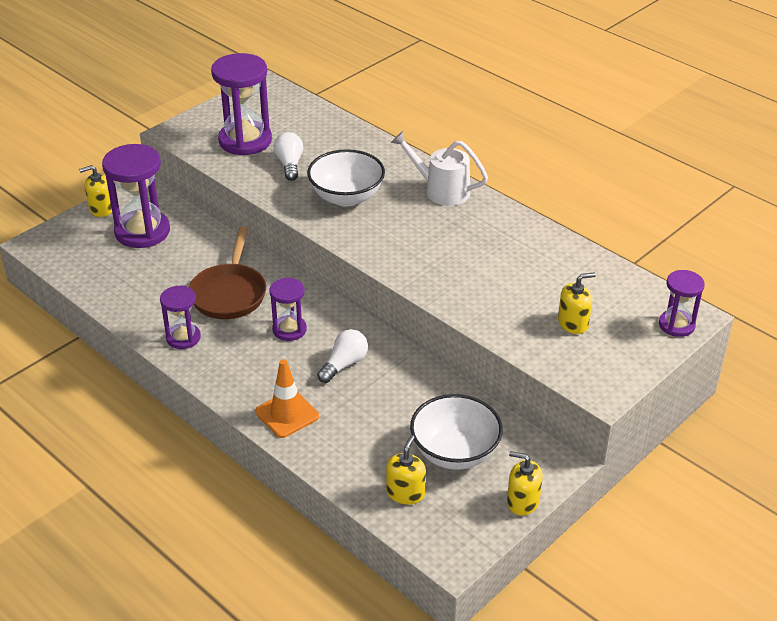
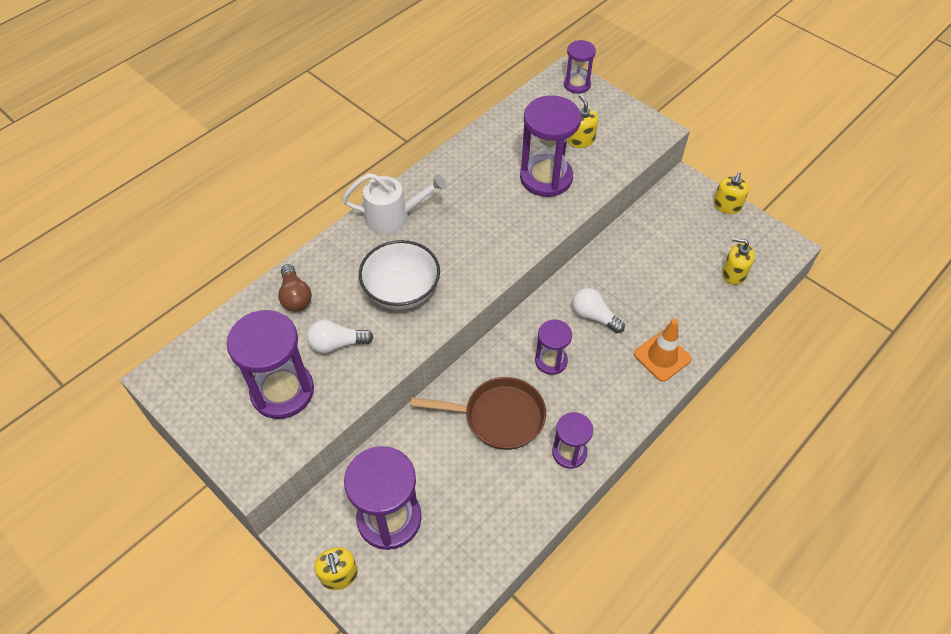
camera: 90 degrees left, 15 degrees up
white watering can [391,131,488,206] -> white watering can turned 120 degrees counterclockwise [342,173,447,234]
white bowl [410,394,503,470] -> none
none -> brown light bulb [278,264,312,312]
none -> purple hourglass [520,95,581,197]

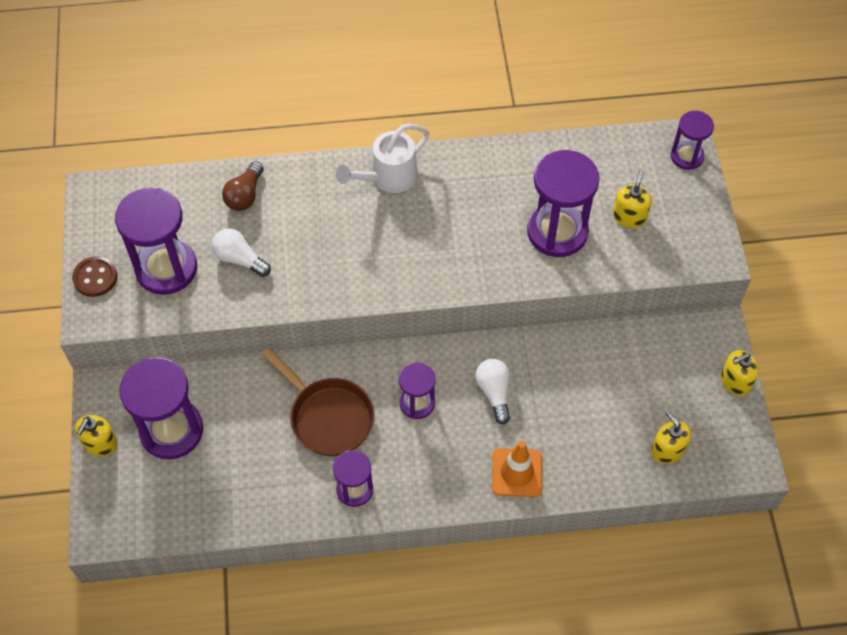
camera: 40 degrees right, 5 degrees up
white watering can [342,173,447,234] -> white watering can turned 105 degrees clockwise [336,124,429,193]
white bowl [359,240,440,310] -> none
none -> brown button [72,256,117,297]

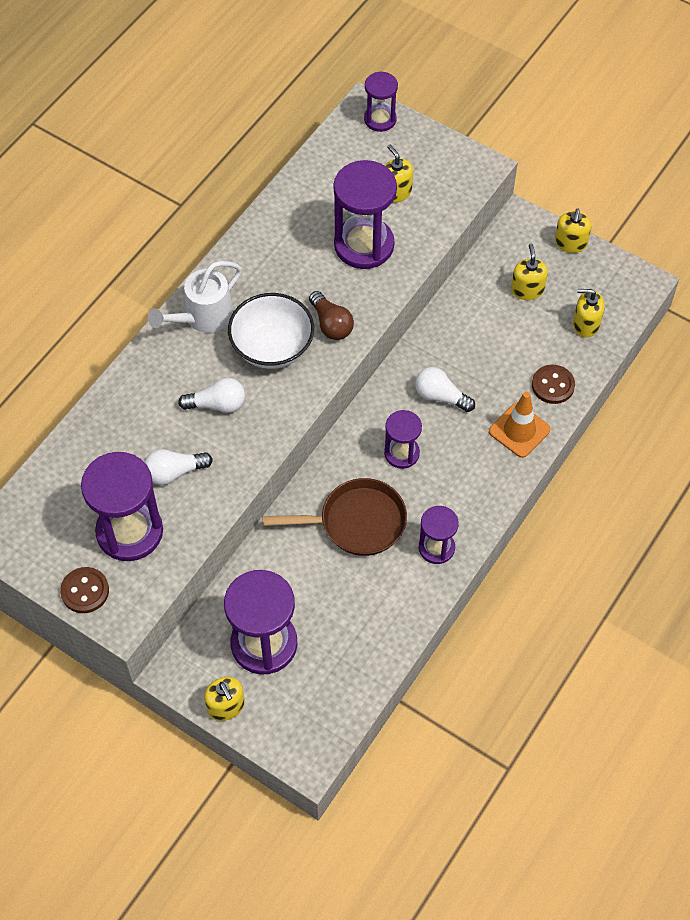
camera: 50 degrees left, 0 degrees up
brown light bulb [222,161,264,211] -> brown light bulb moved to [309,291,354,340]
white watering can [336,124,429,193] -> white watering can turned 45 degrees clockwise [148,261,242,333]
none -> white light bulb [178,378,245,413]
none -> white bowl [228,293,314,369]
none -> yellow soap dispenser [511,244,548,300]
none -> brown button [532,365,575,404]

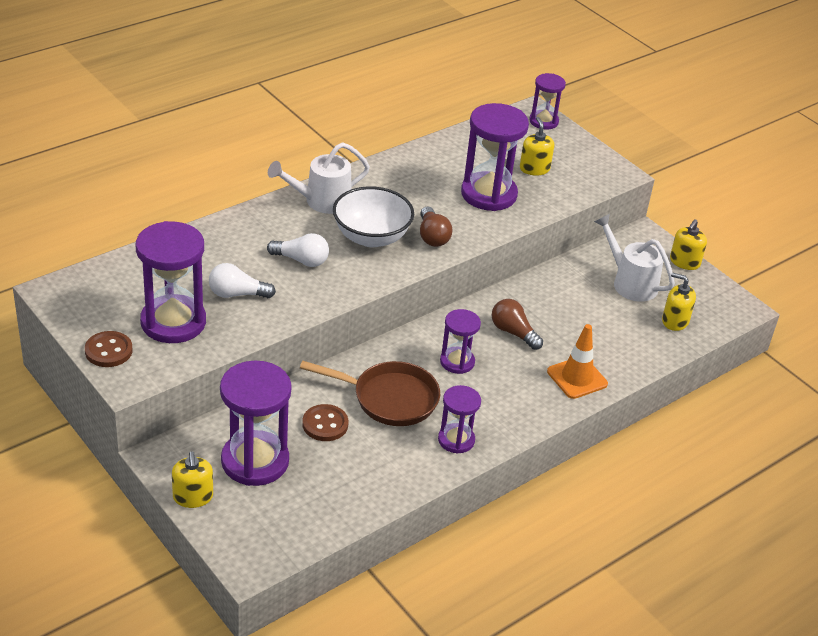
camera: 15 degrees right, 20 degrees down
white light bulb [415,367,475,412] -> brown light bulb [492,299,543,350]
yellow soap dispenser [511,244,548,300] -> white watering can [594,214,675,302]
brown button [532,365,575,404] -> brown button moved to [302,404,349,441]

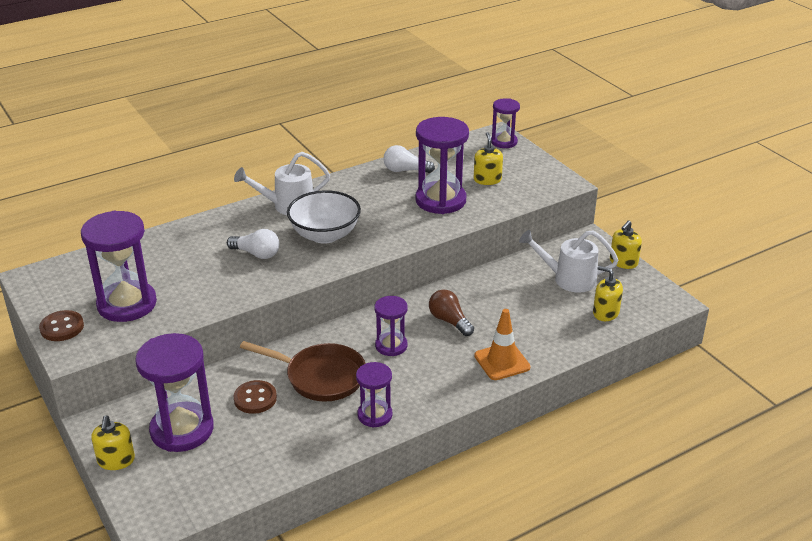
camera: 10 degrees right, 5 degrees down
white light bulb [209,263,276,298] -> white light bulb moved to [383,145,435,173]
brown light bulb [420,206,453,247] -> none
white watering can [594,214,675,302] -> white watering can turned 45 degrees counterclockwise [519,230,618,293]

